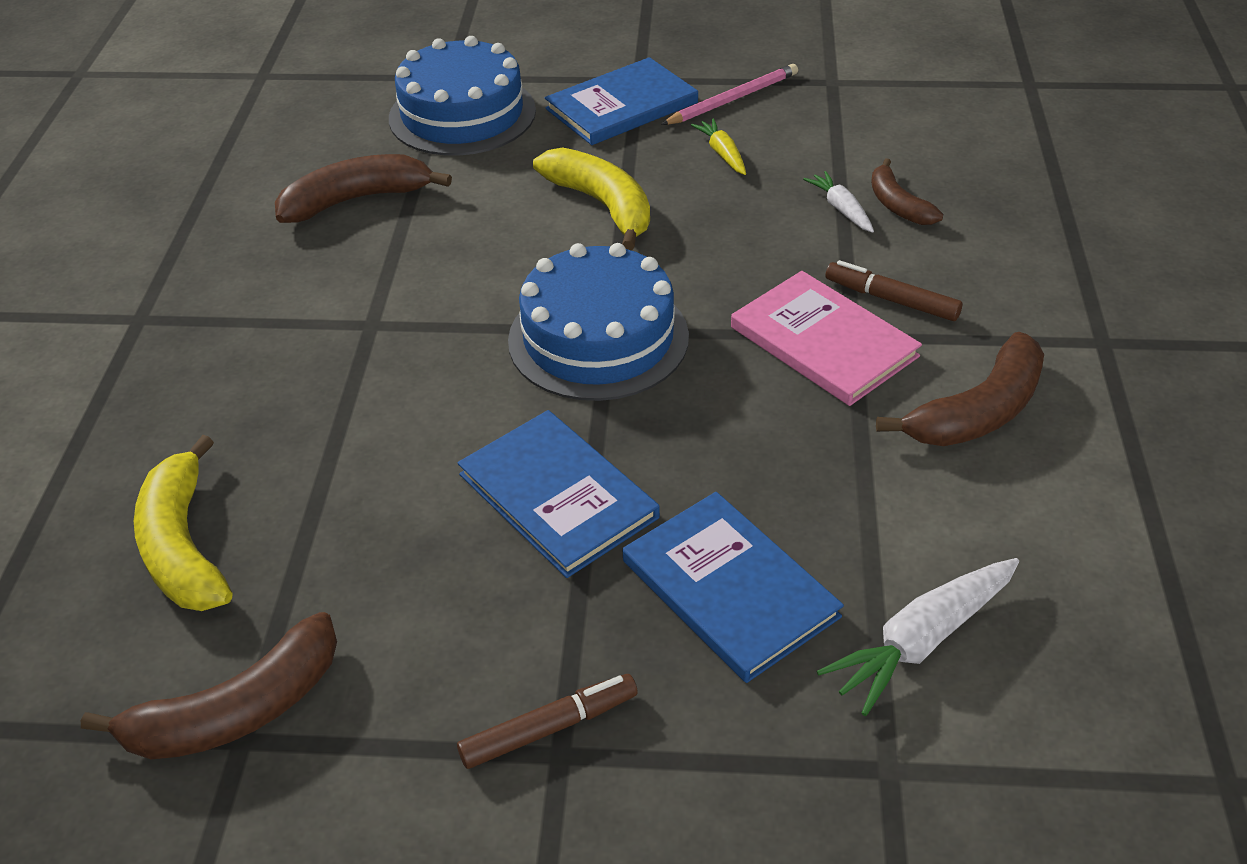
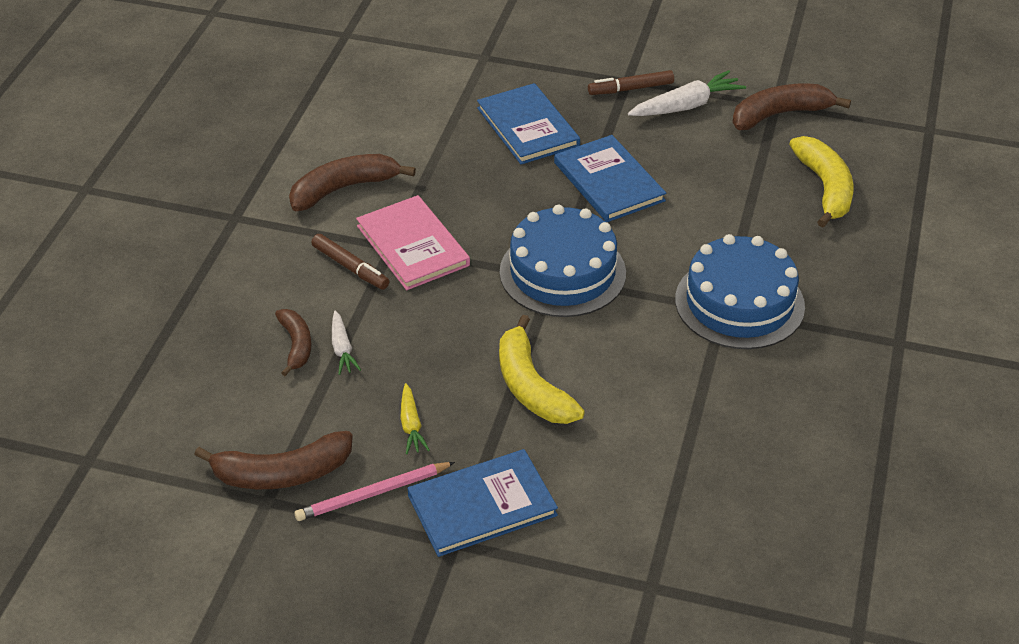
camera: 170 degrees left, 0 degrees up
brown banana [275,154,452,223] -> brown banana moved to [194,431,353,489]
blue cake [389,36,536,156] -> blue cake moved to [675,234,805,349]
white carrot [817,558,1019,716] -> white carrot moved to [628,70,746,116]

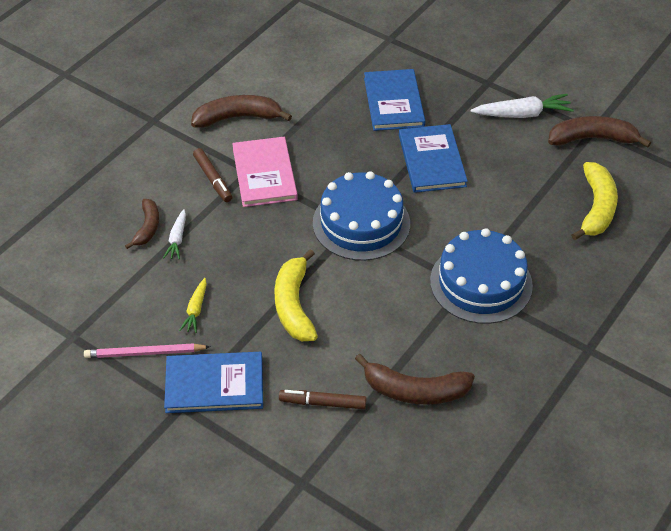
camera: 20 degrees right, 5 degrees up
brown banana [194,431,353,489] -> brown banana moved to [355,354,475,405]
brown marker [588,70,674,95] -> brown marker moved to [279,390,366,409]

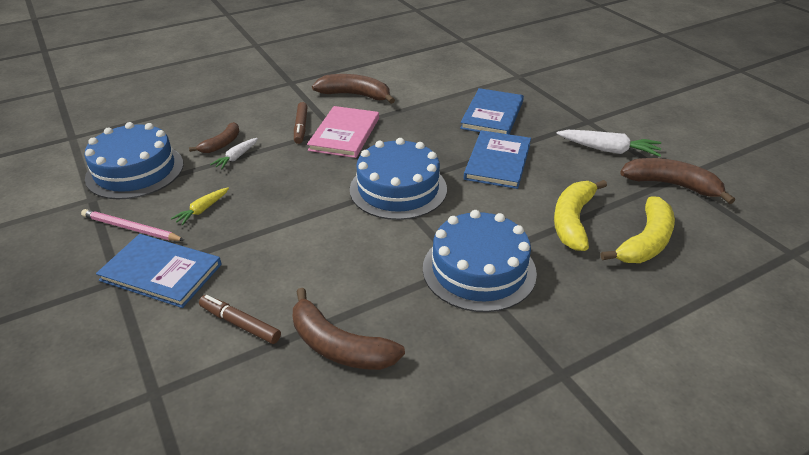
camera: 25 degrees right, 10 degrees down
yellow banana [274,249,318,341] -> yellow banana moved to [554,180,607,251]
none -> blue cake [84,122,184,199]

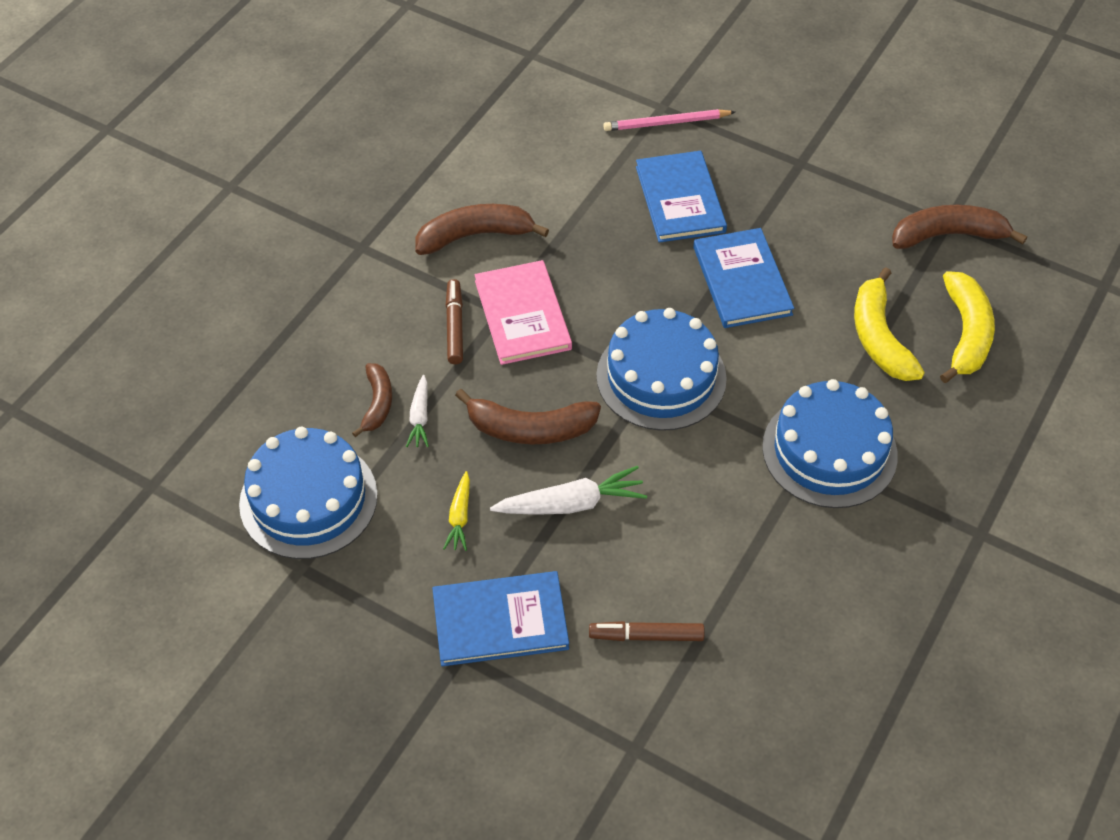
camera: 30 degrees left, 15 degrees up
pink pencil [81,209,184,241] -> pink pencil moved to [603,109,735,131]
brown banana [293,288,405,370] -> brown banana moved to [455,389,601,444]
brown marker [294,102,308,144] -> brown marker turned 150 degrees counterclockwise [446,279,463,364]
white carrot [556,130,661,157] -> white carrot moved to [490,466,647,515]

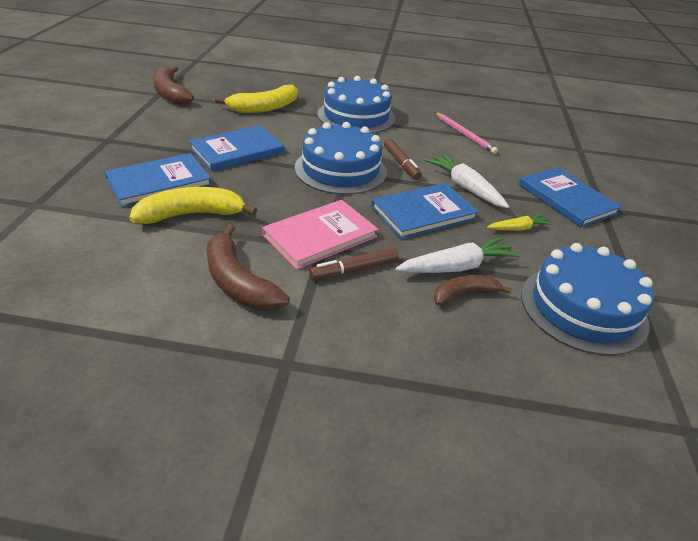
camera: 115 degrees left, 15 degrees down
white carrot [406,375,429,447] -> white carrot [396,237,520,273], size x1.69
brown banana [455,389,601,444] -> blue book [371,183,479,239]
brown marker [589,621,705,641] -> brown marker moved to [384,138,422,180]
pink pencil [603,109,735,131] -> pink pencil moved to [435,112,498,154]
yellow banana [940,271,995,383] -> yellow banana moved to [129,187,257,224]

